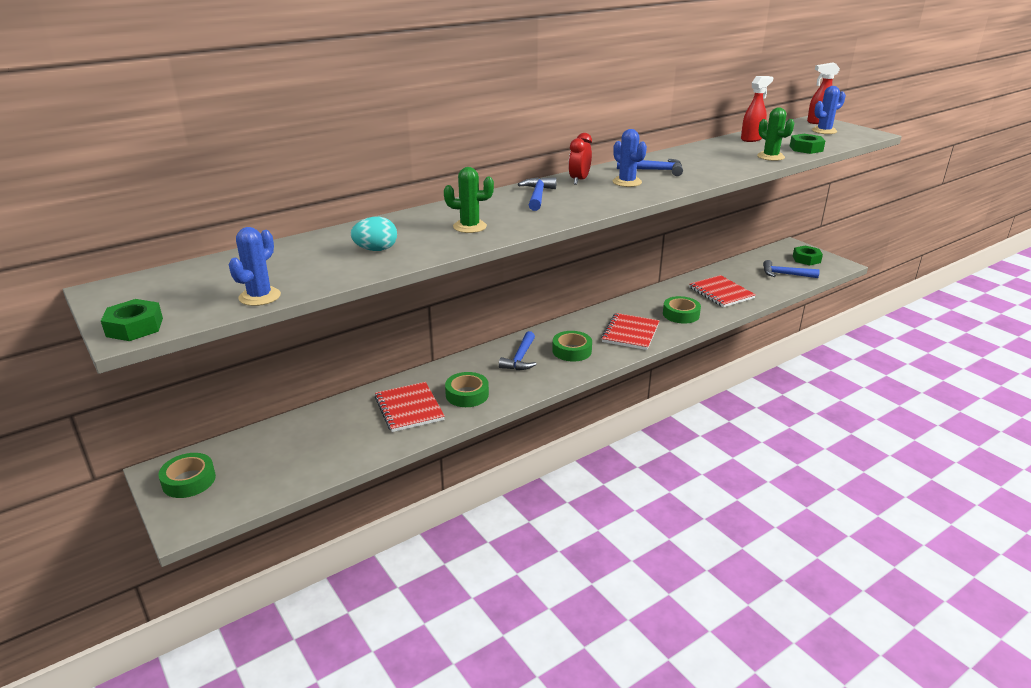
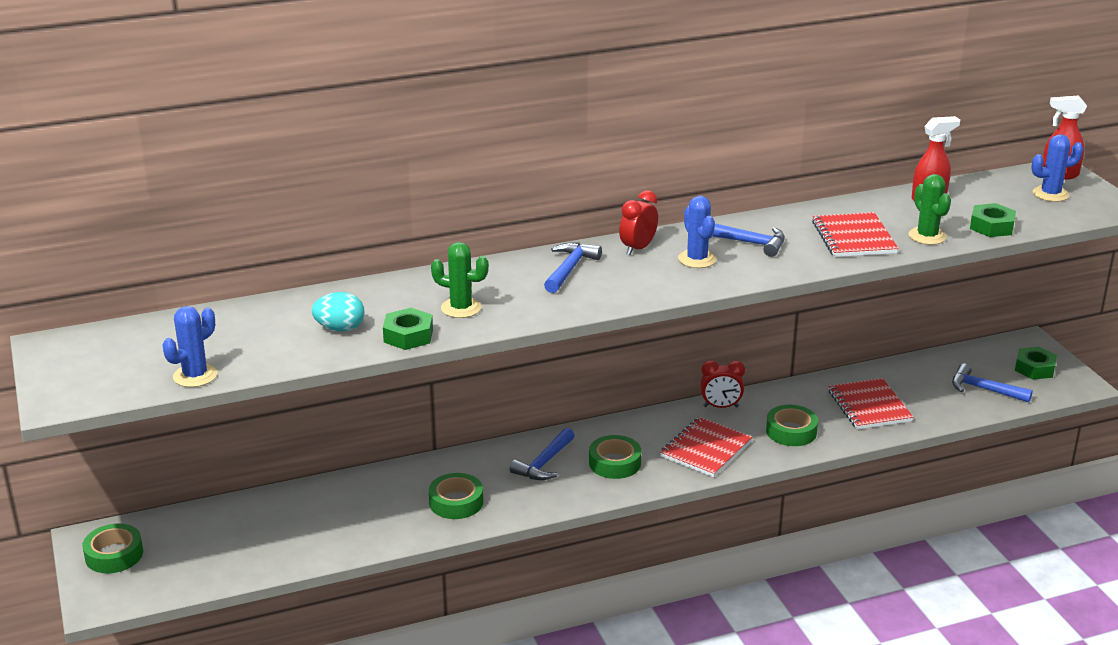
camera: 15 degrees right, 0 degrees up
green nut [101,299,163,341] -> green nut moved to [383,308,433,350]
red notebook [375,382,445,432] -> red notebook moved to [812,212,899,257]
none -> red clock [700,360,745,408]

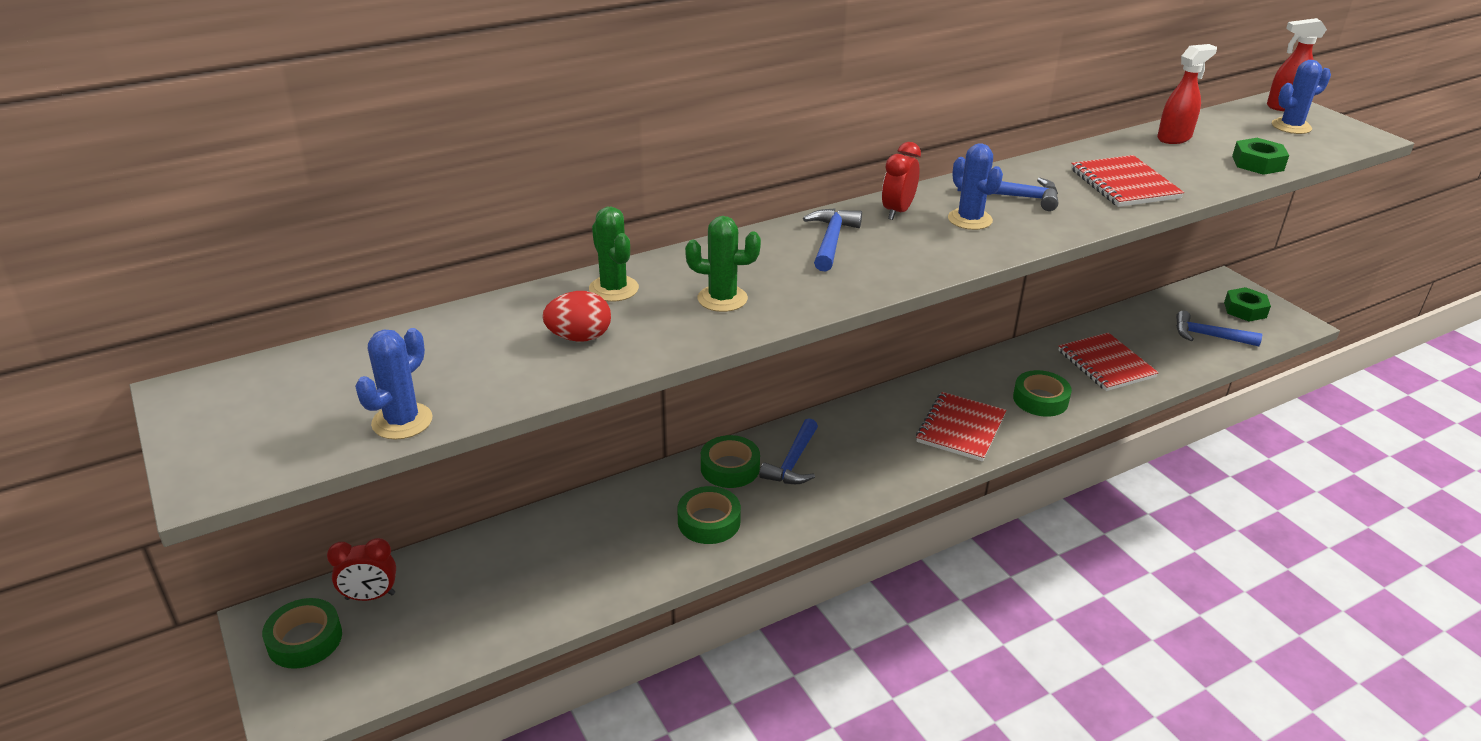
camera: 10 degrees left, 5 degrees up
turquoise egg [312,292,365,331] -> red egg [542,291,611,342]
green nut [383,308,433,350] -> none
green tape [589,435,641,479] -> green tape moved to [701,435,760,488]
red clock [700,360,745,408] -> red clock moved to [327,538,396,601]
green cactus [908,174,951,245] -> green cactus moved to [589,206,639,302]

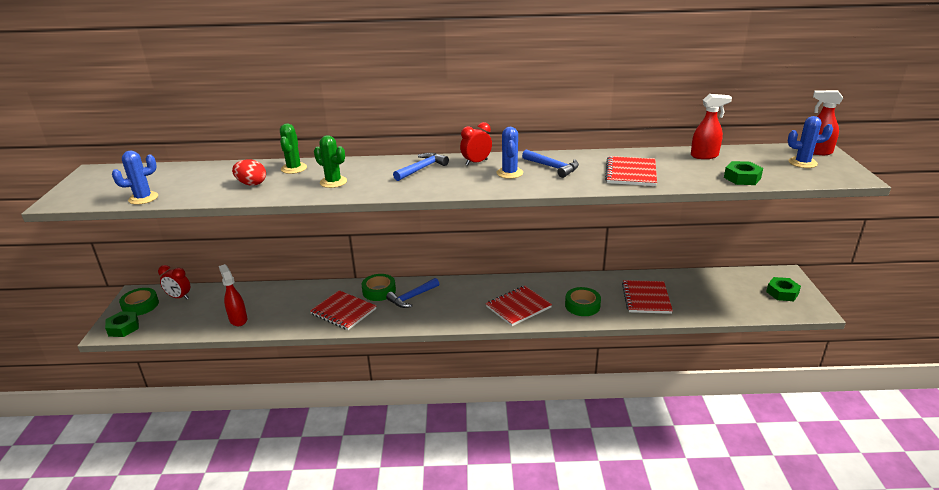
camera: 30 degrees right, 5 degrees down
green tape [677,486,741,544] -> red notebook [310,290,376,330]
blue hammer [1176,311,1262,346] -> none
none -> green nut [105,311,139,337]
none -> red spray bottle [219,264,247,326]

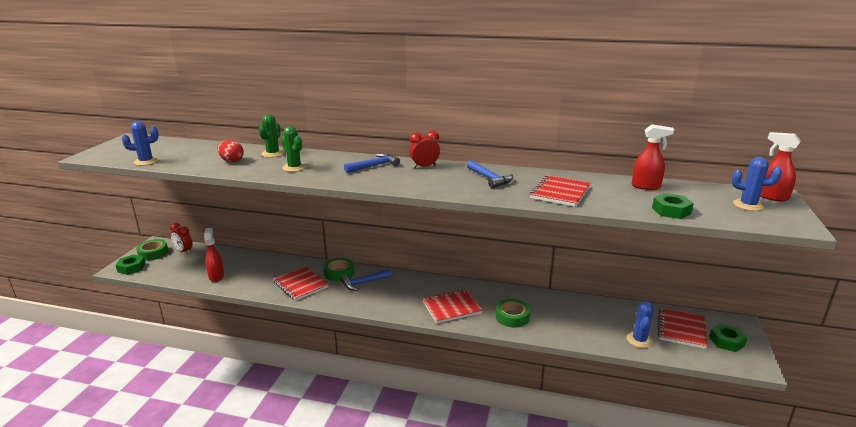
camera: 15 degrees right, 5 degrees down
blue cactus [496,127,523,179] -> blue cactus moved to [627,301,654,348]
red notebook [622,280,673,314] -> red notebook moved to [658,307,707,349]

